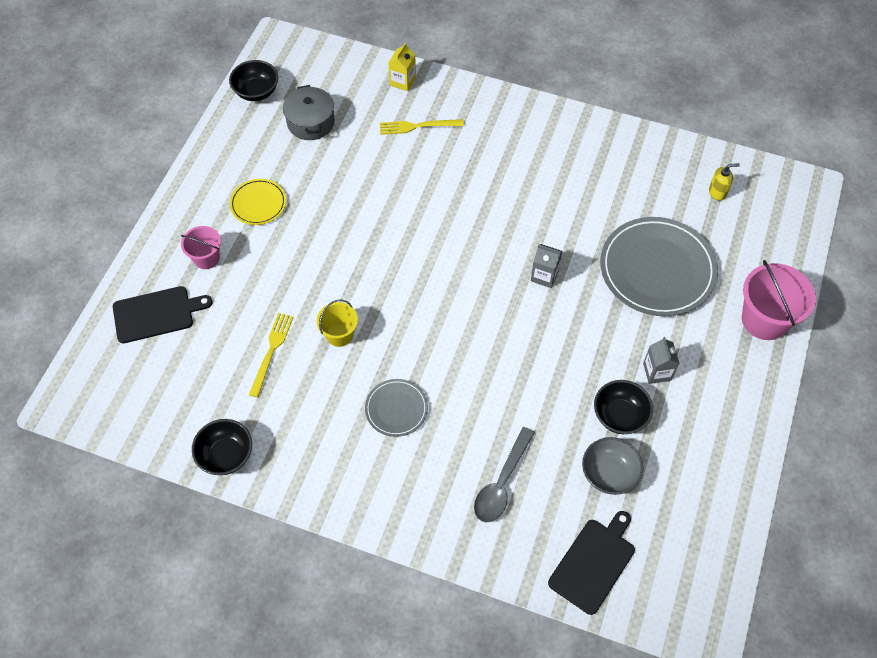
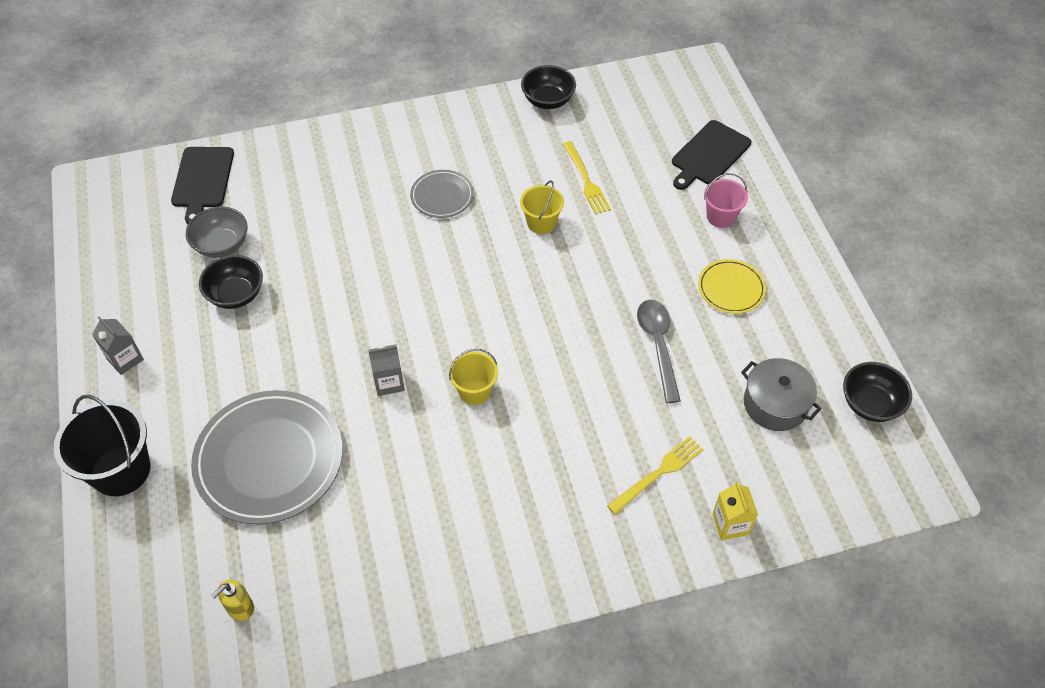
camera: 145 degrees right, 5 degrees down
grey spoon [474,427,535,523] -> grey spoon moved to [637,300,681,403]
grey carton [643,337,680,384] -> grey carton moved to [92,317,144,375]
pink bucket [742,260,816,340] -> black bucket [53,395,150,496]
none -> yellow bucket [449,349,498,405]

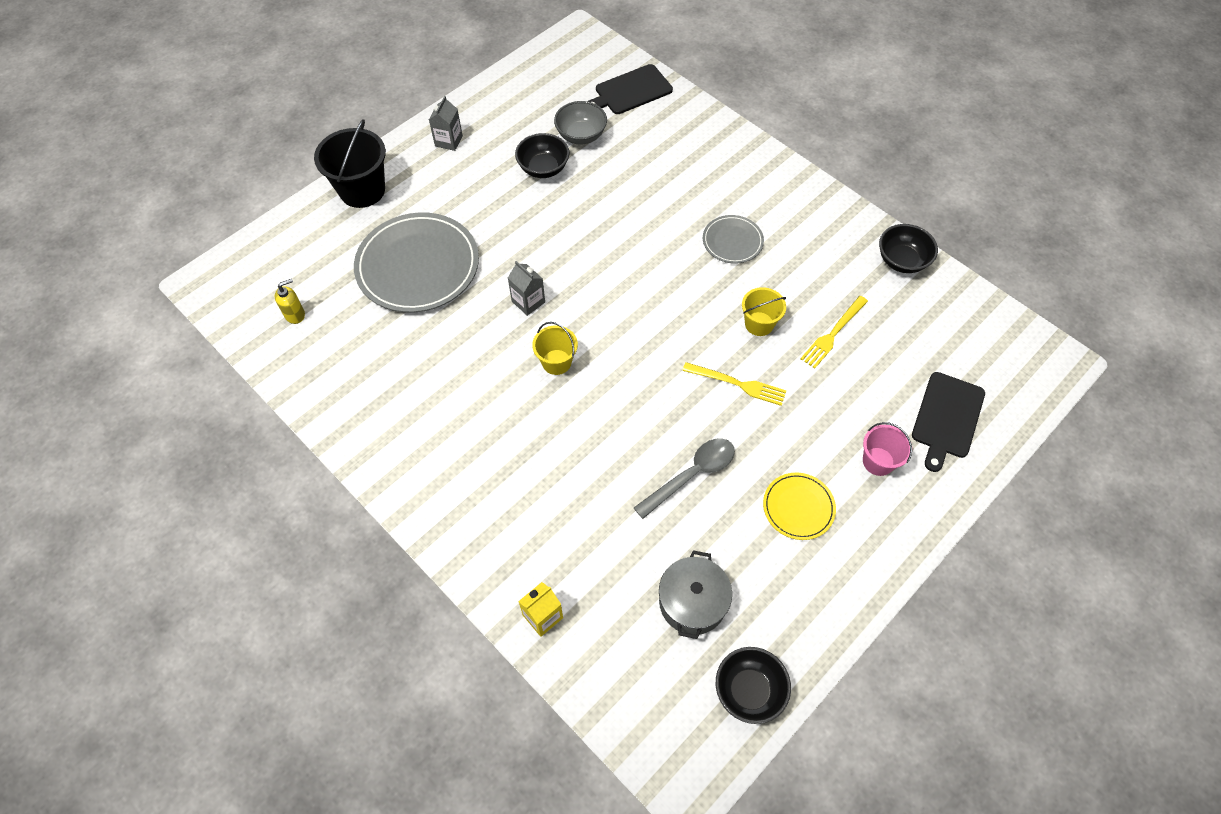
camera: 60 degrees right, 5 degrees up
yellow soap dispenser [211,580,254,621] -> yellow soap dispenser turned 135 degrees clockwise [275,279,305,324]
yellow fork [607,436,704,515] -> yellow fork moved to [682,362,787,406]
black cutting board [672,120,751,190] -> black cutting board turned 75 degrees counterclockwise [912,372,985,472]

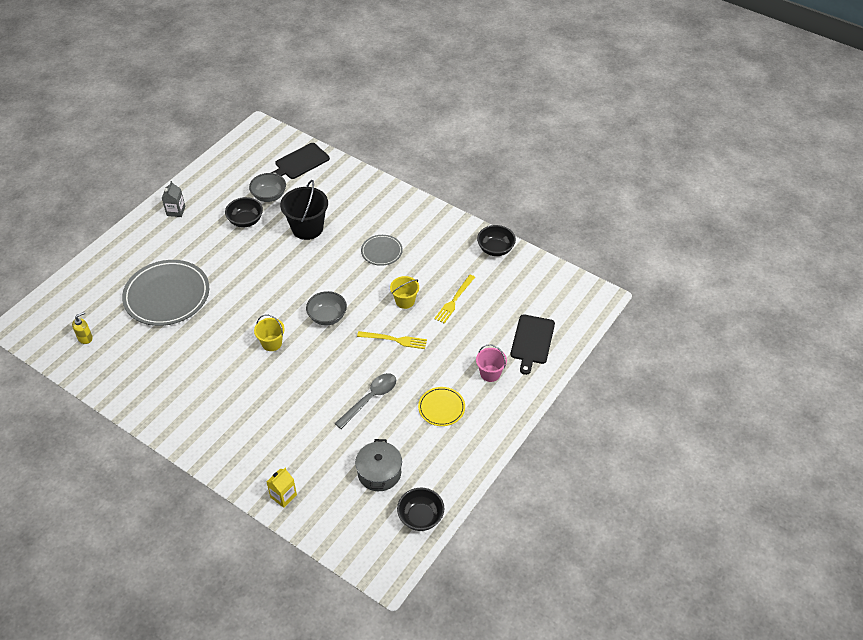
camera: 10 degrees left, 10 degrees down
black bucket [314,119,386,208] -> black bucket moved to [280,180,328,240]
grey carton [508,261,545,316] -> none
none -> grey bowl [306,291,347,326]

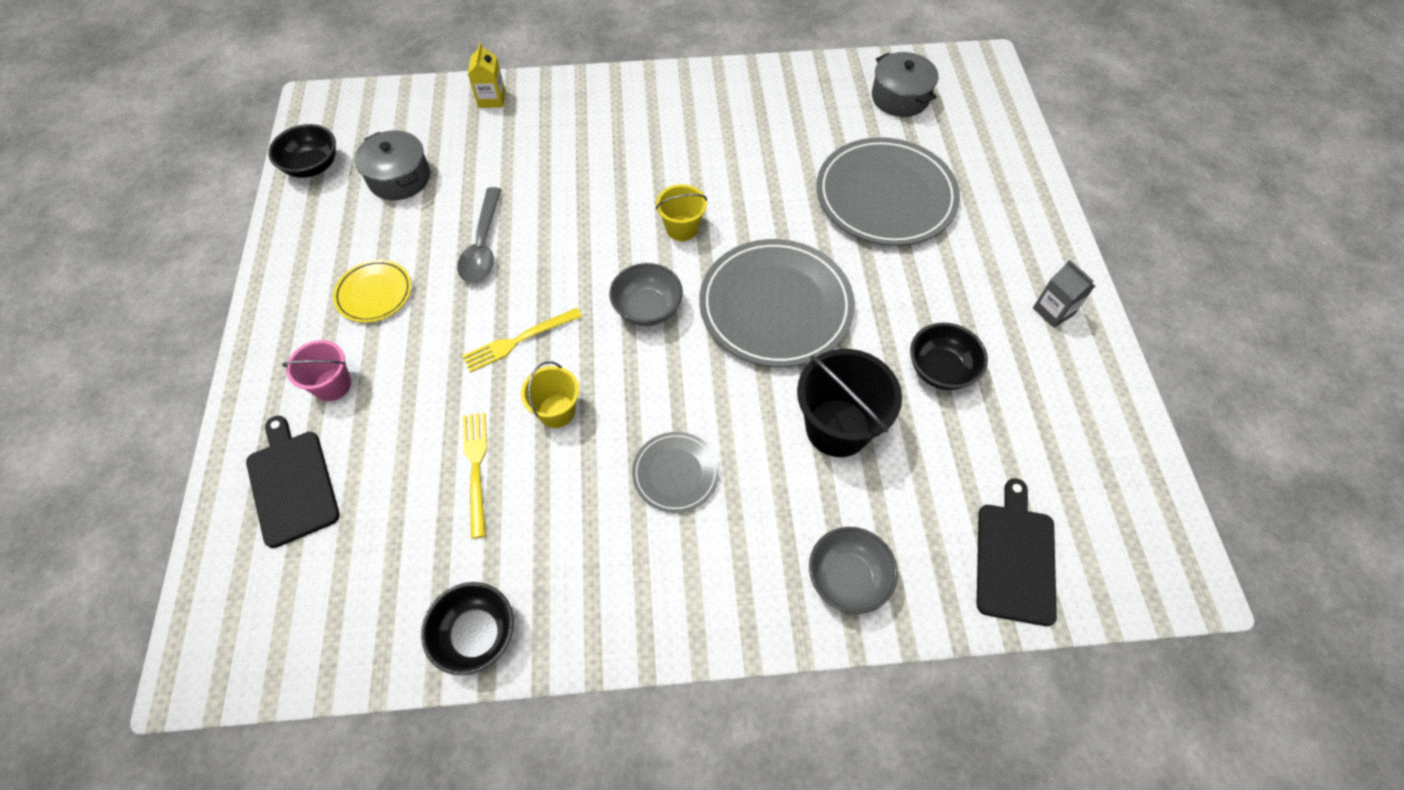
camera: 140 degrees right, 10 degrees up
yellow soap dispenser [72,312,93,344] -> grey pot [872,52,938,117]
grey bowl [249,173,286,202] -> grey bowl moved to [809,527,898,614]
none -> grey plate [699,239,855,367]

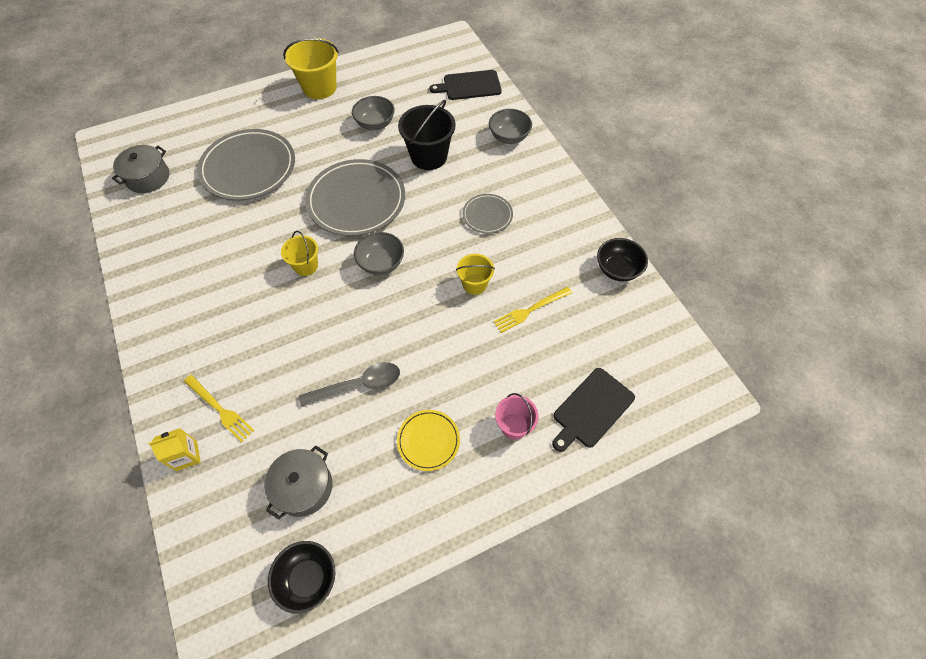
camera: 110 degrees left, 0 degrees up
yellow fork [462,308,582,373] -> yellow fork moved to [184,375,254,443]
black bowl [910,323,988,390] -> grey bowl [352,96,395,130]
grey carton [1033,260,1095,328] -> yellow bucket [283,38,339,99]

